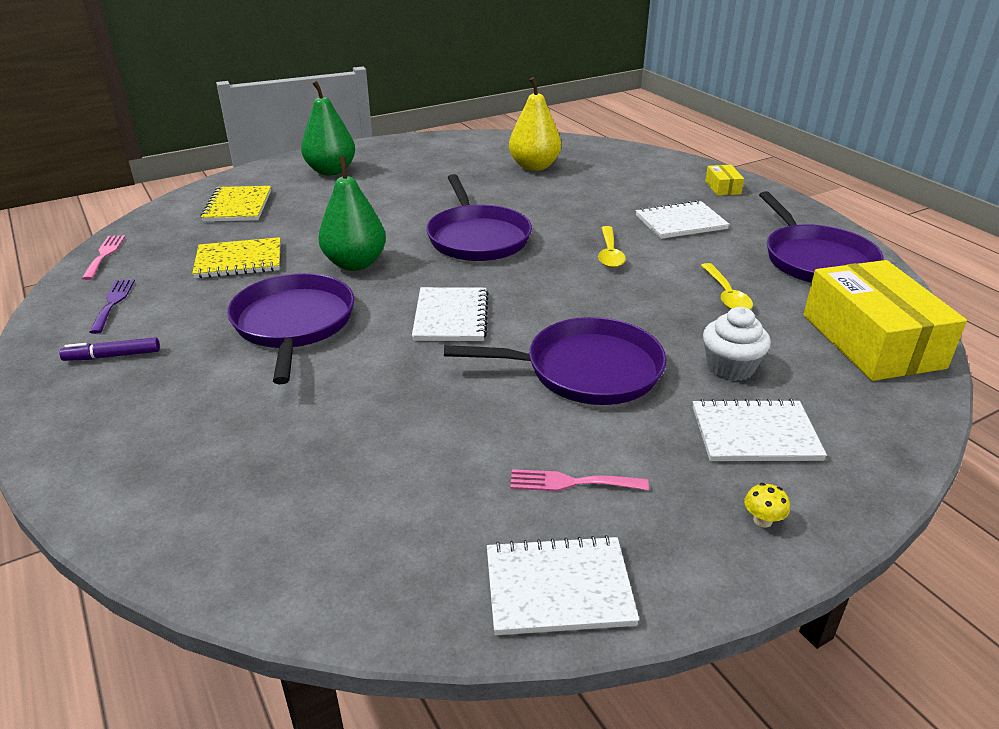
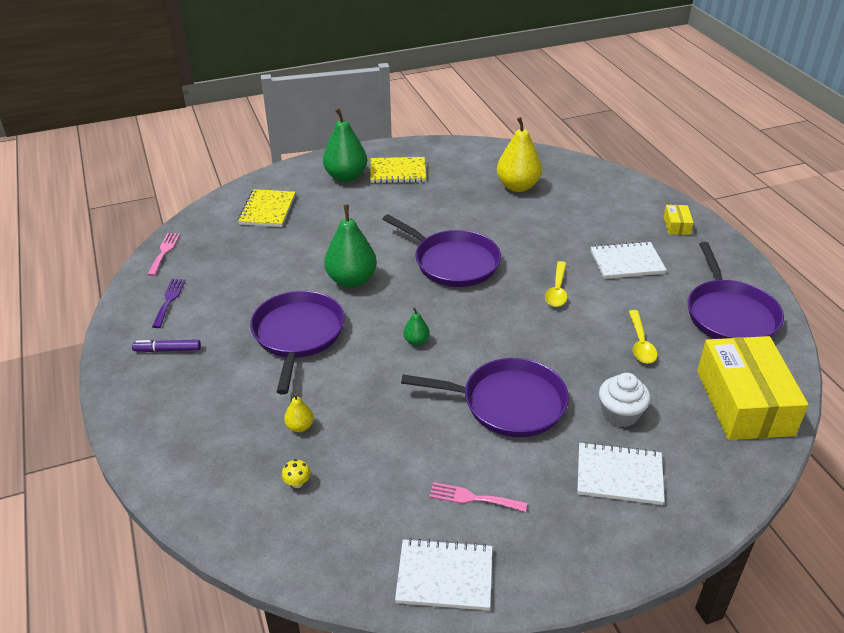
camera: 10 degrees right, 5 degrees up
yellow notebook [192,237,281,279] -> yellow notebook moved to [370,157,426,183]
white notebook [412,287,489,341] -> green pear [403,307,430,346]
purple pan [426,174,532,261] -> purple pan turned 45 degrees counterclockwise [383,214,501,287]
yellow mushroom [744,483,790,528] -> yellow mushroom moved to [282,459,311,488]
none -> yellow pear [284,393,314,432]

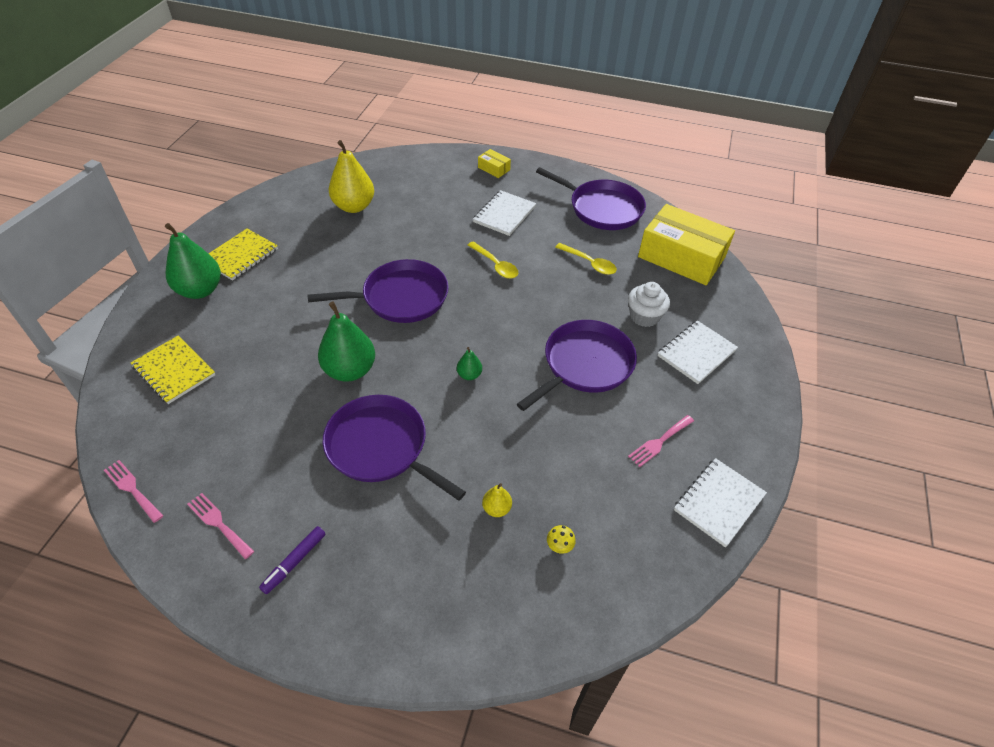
camera: 55 degrees left, 10 degrees up
purple fork [152,279,186,328] -> pink fork [187,493,254,559]

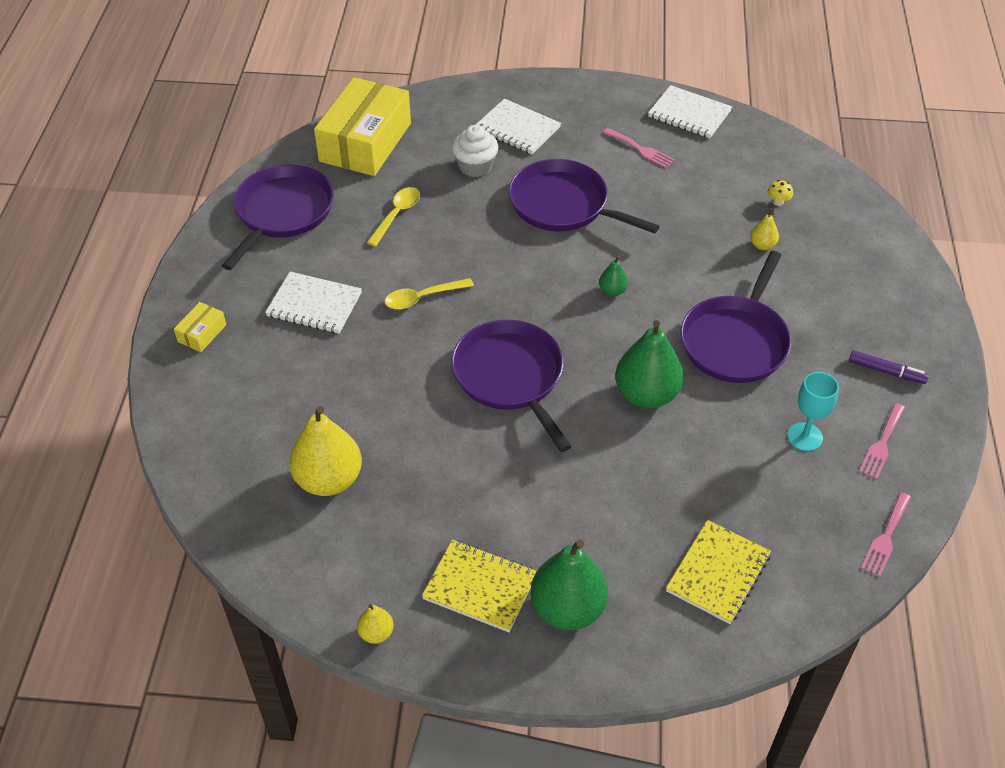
camera: 100 degrees left, 0 degrees up
yellow spoon [468,241,518,279] -> yellow spoon turned 150 degrees counterclockwise [385,278,474,309]
none -> yellow pear [357,604,394,644]
none -> turquoise goblet [787,372,839,451]

